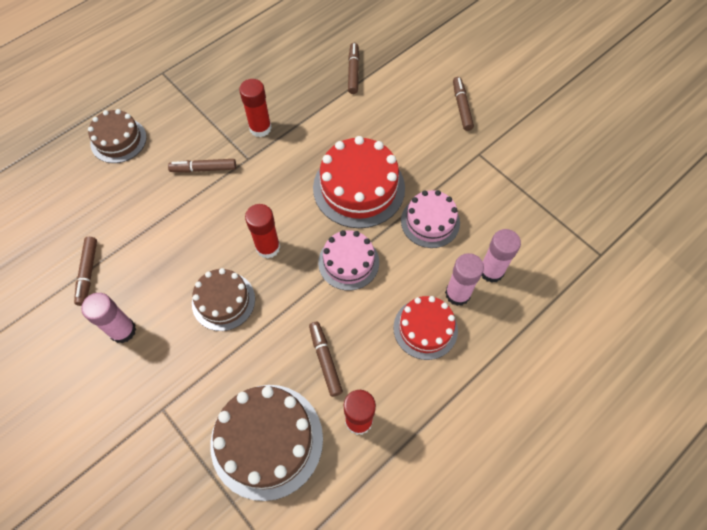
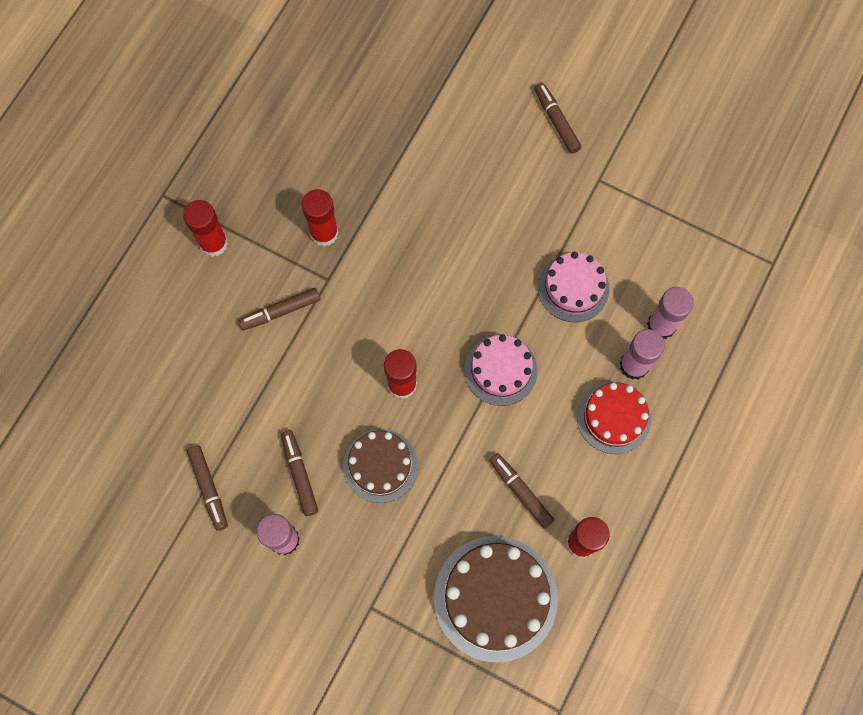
camera: 20 degrees left, 10 degrees up
brown cake [88,109,147,163] -> none
red cake [313,136,405,228] -> none
brown marker [348,43,359,94] -> brown marker moved to [281,430,318,516]
none -> red glue stick [183,200,228,257]

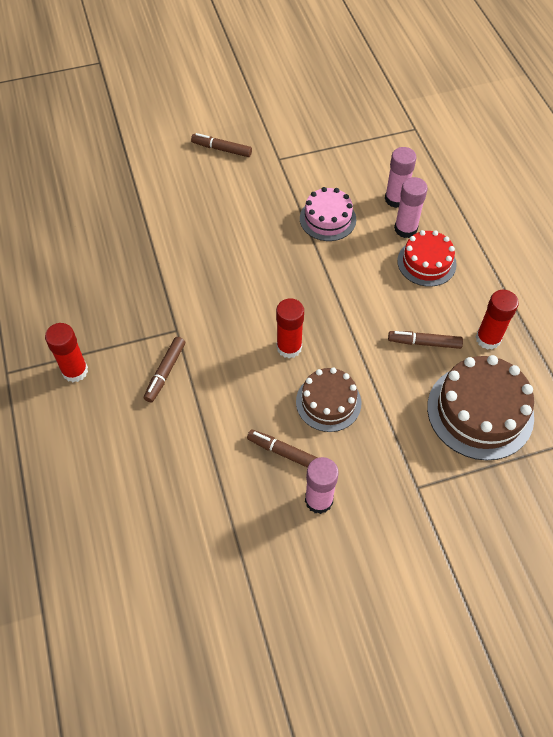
camera: 45 degrees left, 15 degrees down
brown marker [187,445,228,531] -> none
red glue stick [301,189,339,246] -> none
pink cake [464,334,538,406] -> none

